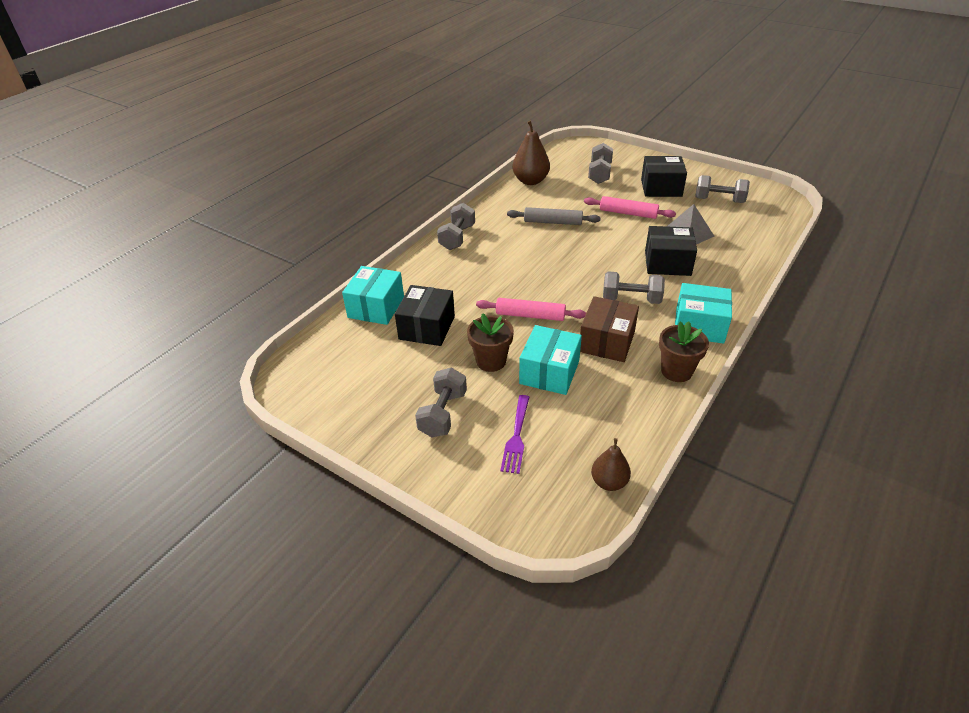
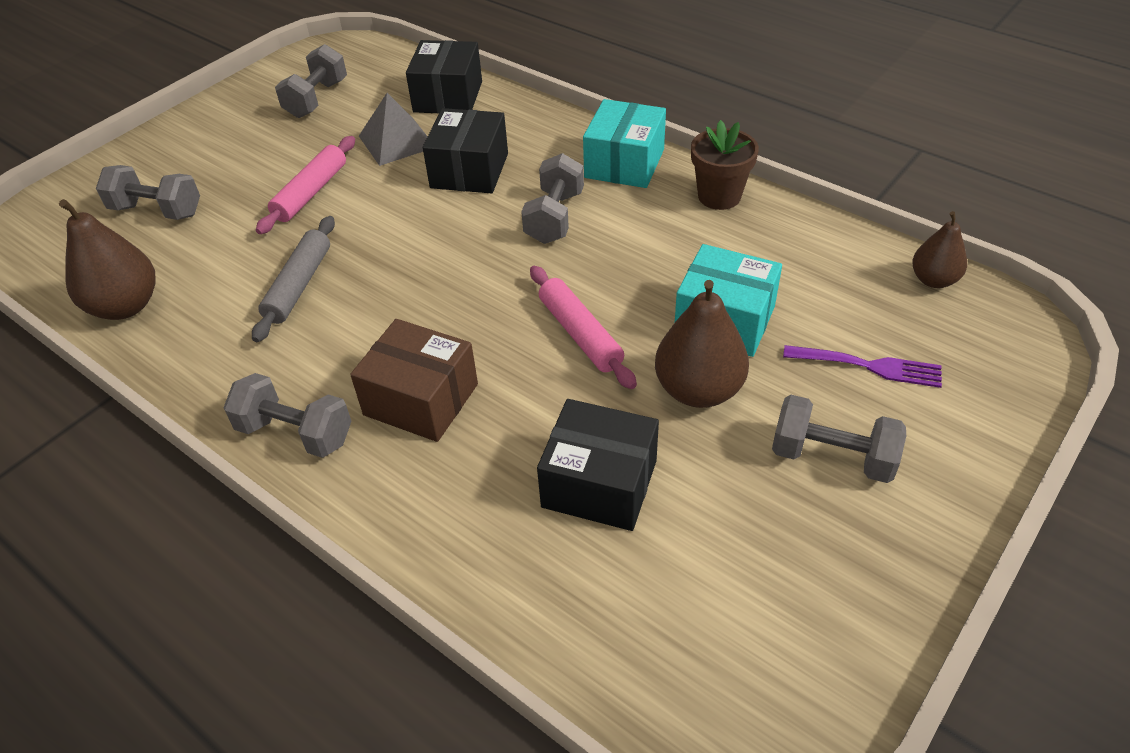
camera: 85 degrees left, 5 degrees up
turquoise box [342,266,404,325] -> none
brown flower pot [467,313,514,372] -> brown pear [655,280,749,408]
pink rolling pin [476,298,586,321] -> pink rolling pin turned 45 degrees counterclockwise [530,266,637,389]
brown box [580,296,639,362] -> brown box moved to [350,319,478,442]
black box [641,156,687,197] -> black box moved to [406,40,482,114]

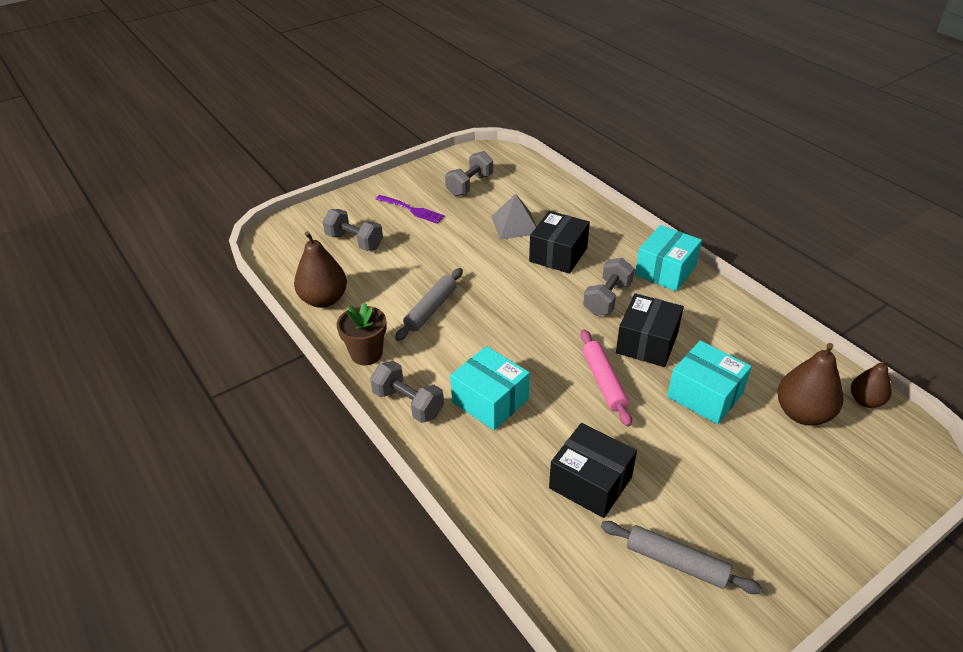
camera: 15 degrees right, 5 degrees down
pink rolling pin [256,136,355,234] -> none
brown box [350,319,478,442] -> turquoise box [450,346,530,430]
black box [406,40,482,114] -> black box moved to [616,293,684,367]
brown pear [655,280,749,408] -> brown pear moved to [777,343,843,425]
brown flower pot [691,120,759,210] -> brown flower pot moved to [336,302,387,365]
grey dumbbell [772,395,906,483] -> none
purple fork [783,345,942,388] -> purple fork moved to [376,195,445,224]
none -> grey rolling pin [601,521,762,594]

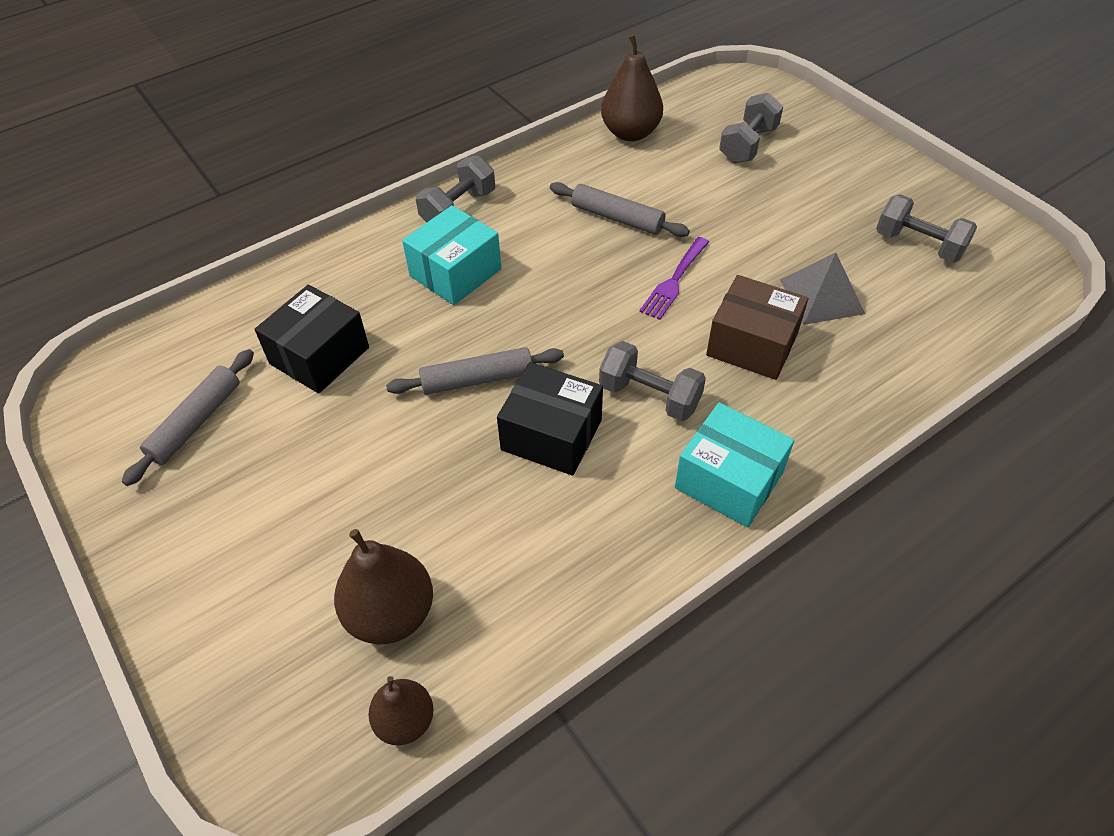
camera: 90 degrees right, 10 degrees up
brown flower pot [336,302,387,365] -> none
purple fork [376,195,445,224] -> purple fork moved to [639,237,709,320]
black box [529,211,590,274] -> brown box [706,275,808,380]
pink rolling pin [580,330,632,427] -> grey rolling pin [386,347,564,395]
turquoise box [667,341,752,424] -> none

